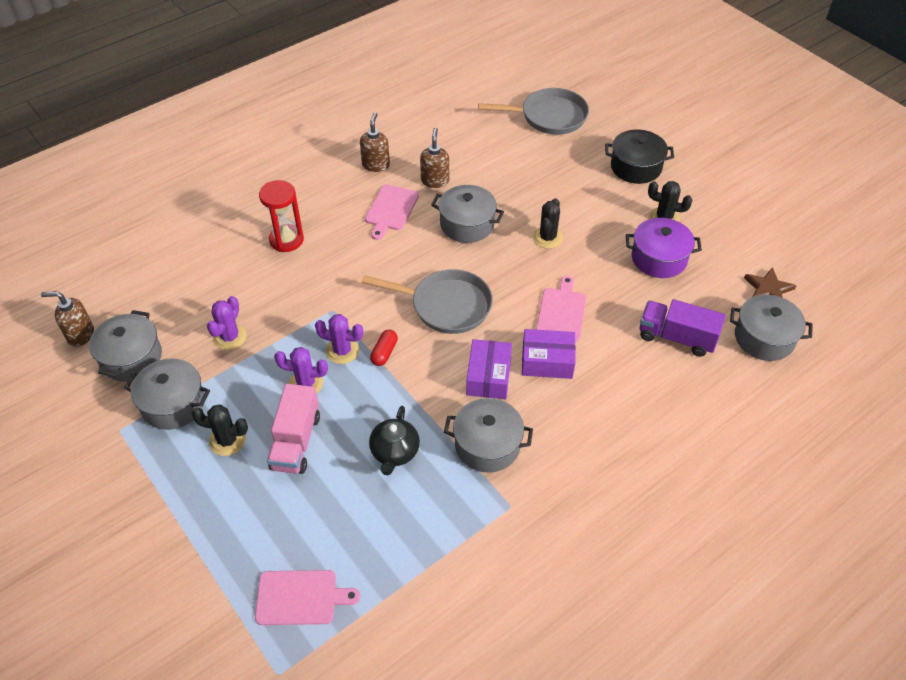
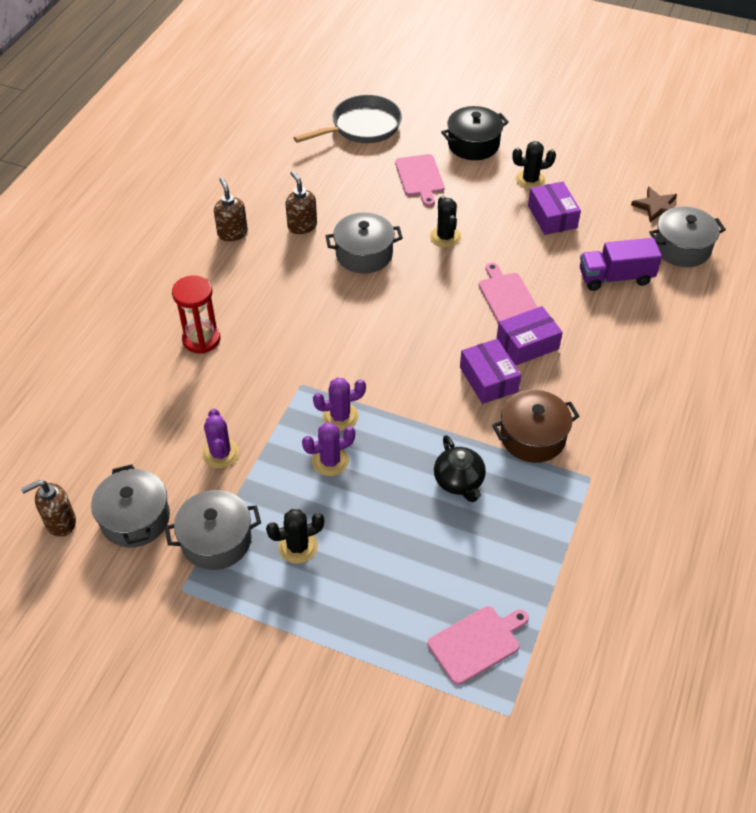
camera: 30 degrees left, 0 degrees up
pink truck [267,384,320,474] -> none
grey pan [362,269,493,334] -> none
pink cutting board [365,184,419,240] -> pink cutting board moved to [395,154,445,207]
red capsule [370,330,398,366] -> none
grey pot [444,398,533,473] -> brown pot [492,390,580,463]
purple pot [626,218,702,278] -> purple box [528,182,581,235]

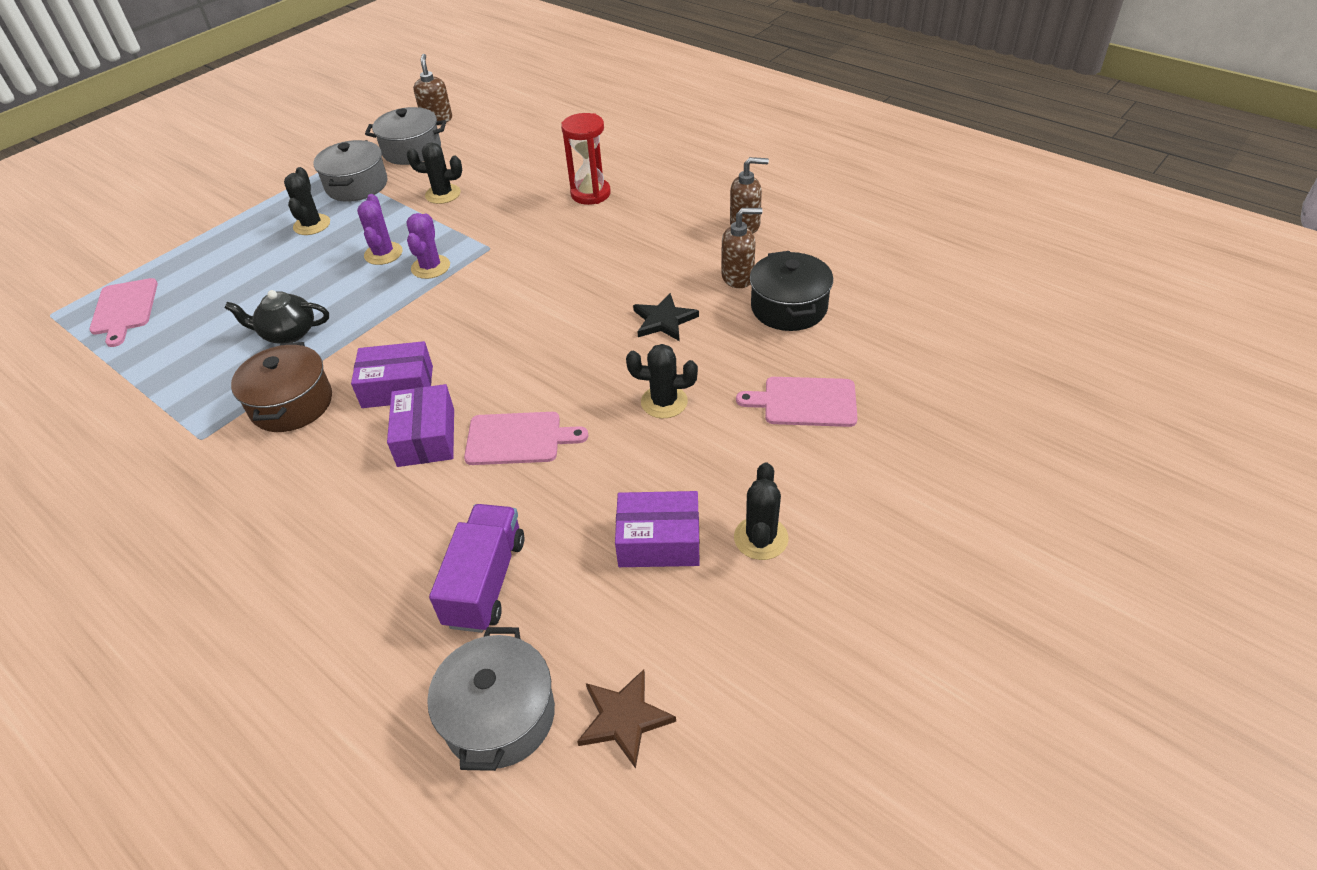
camera: 110 degrees right, 5 degrees down
purple cactus [202,409,239,469] -> black cactus [406,142,462,204]
grey pan [293,95,402,143] -> none
grey pot [325,212,403,274] -> black star [633,293,699,341]
black pot [441,106,509,160] -> black pot moved to [750,251,833,331]

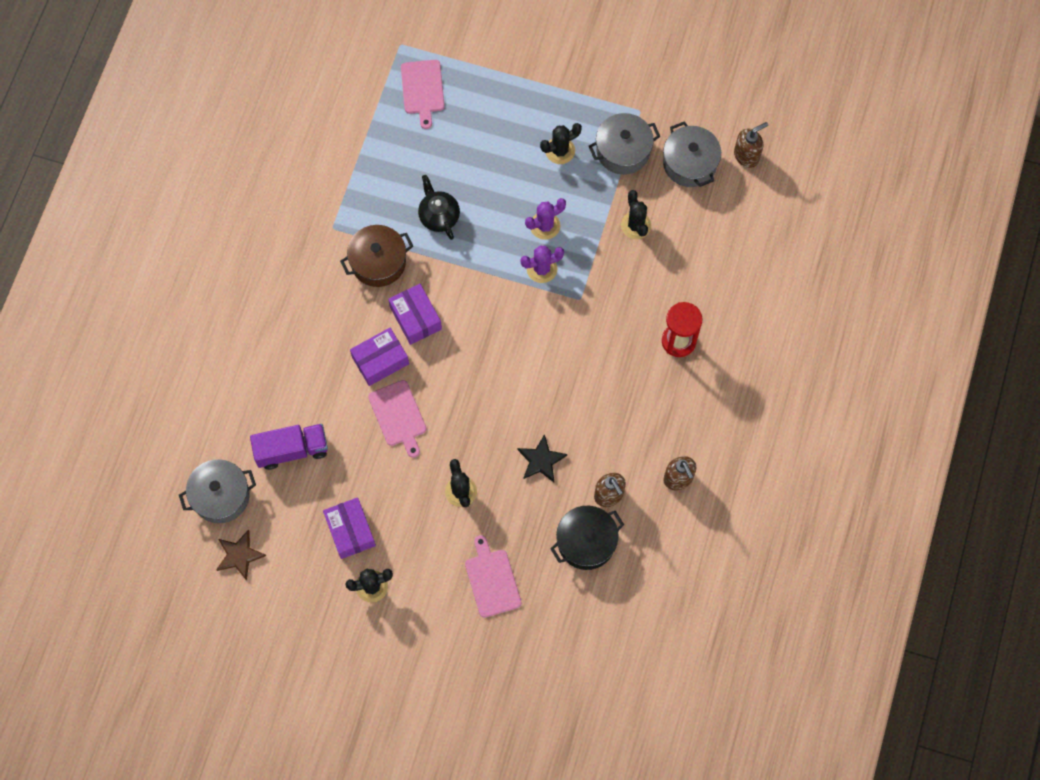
camera: 65 degrees right, 25 degrees up
pink cutting board [89,278,158,347] -> pink cutting board turned 60 degrees counterclockwise [401,60,445,129]

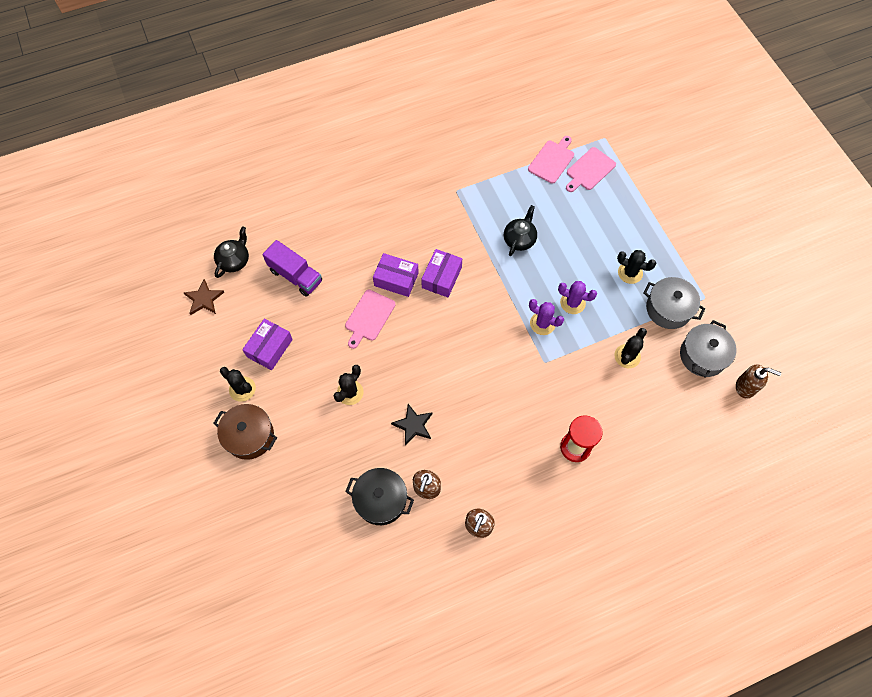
camera: 50 degrees right, 5 degrees down
grey pot [179,459,256,523] -> black teapot [214,226,249,278]
brown pot [340,225,413,287] -> brown pot moved to [213,404,277,460]
pink cutting board [465,535,522,618] -> pink cutting board moved to [528,136,574,184]

